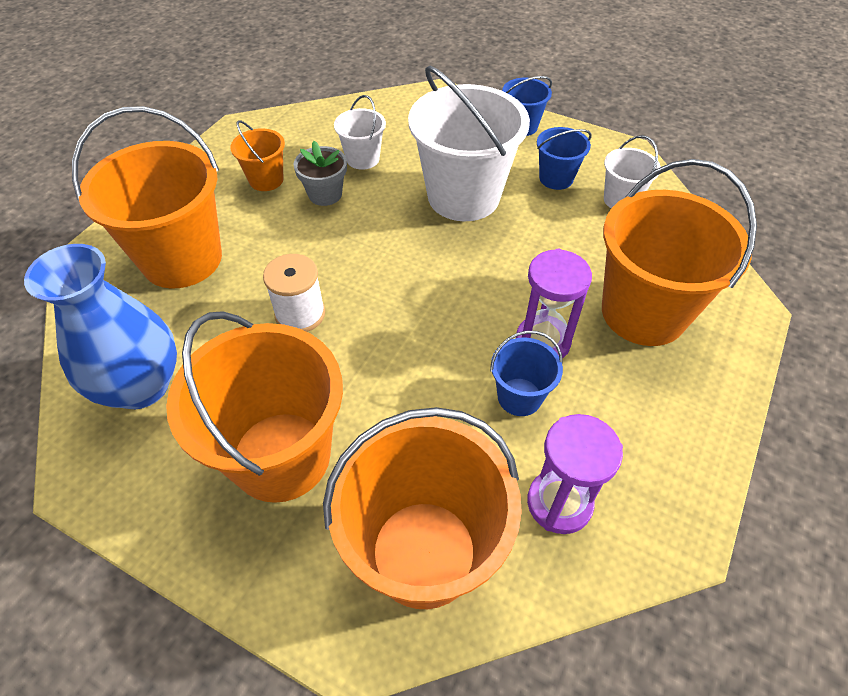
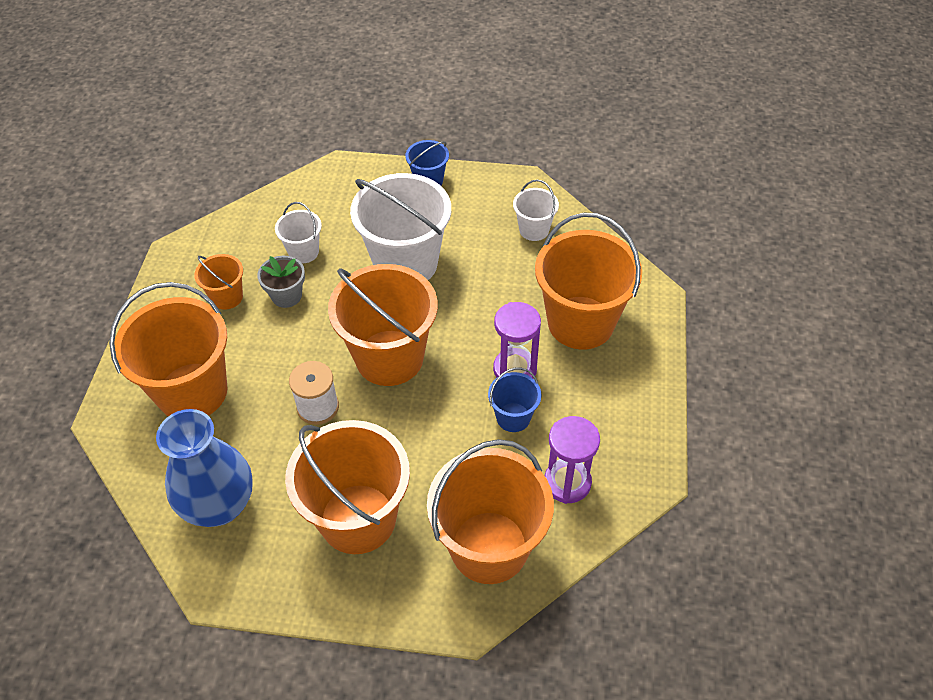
camera: 20 degrees left, 0 degrees up
blue bucket [537,127,591,190] -> none
none -> orange bucket [328,264,438,386]

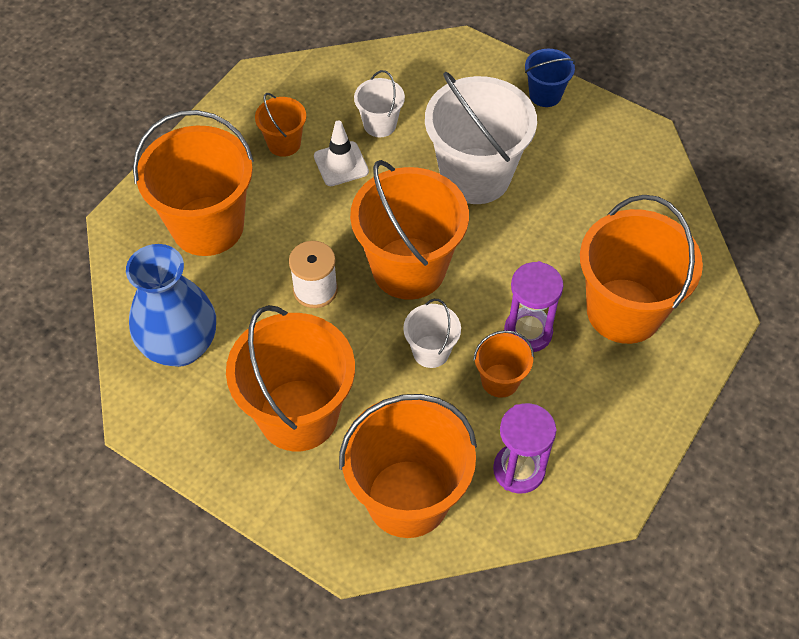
camera: 25 degrees right, 5 degrees up
grey flower pot [257,256,305,308] -> white traffic cone [314,120,369,186]
blue bucket [488,367,541,432] -> orange bucket [473,330,534,398]
white bucket [513,180,559,241] -> white bucket moved to [403,299,461,368]

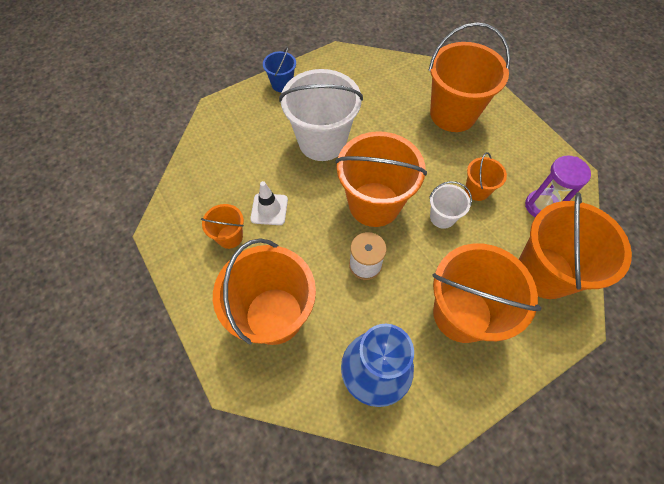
camera: 65 degrees left, 5 degrees up
white bucket [354,70,405,137] -> none
purple hourglass [504,261,564,352] -> none

